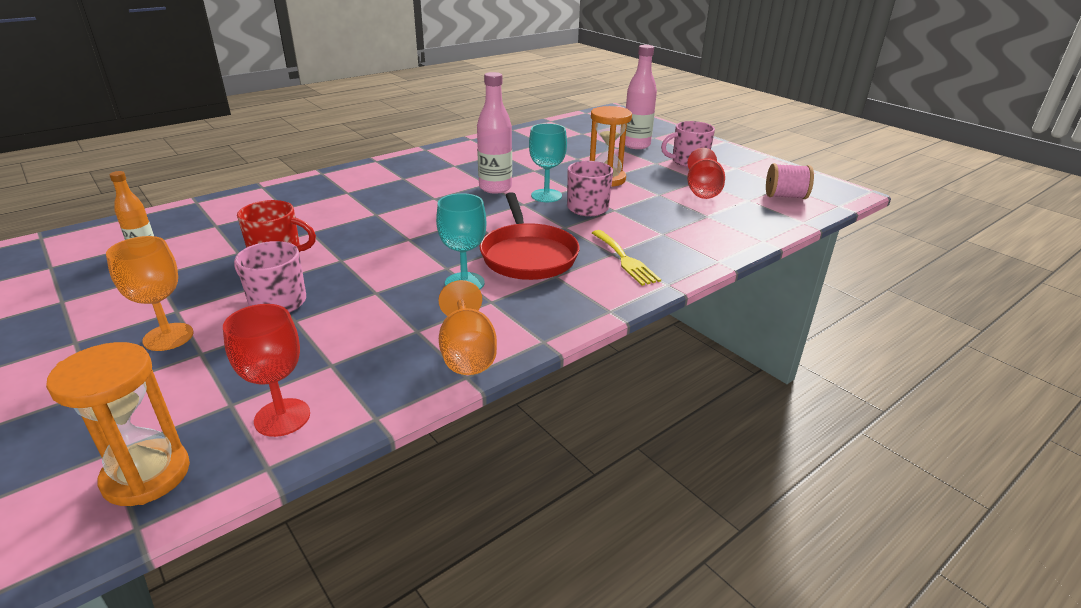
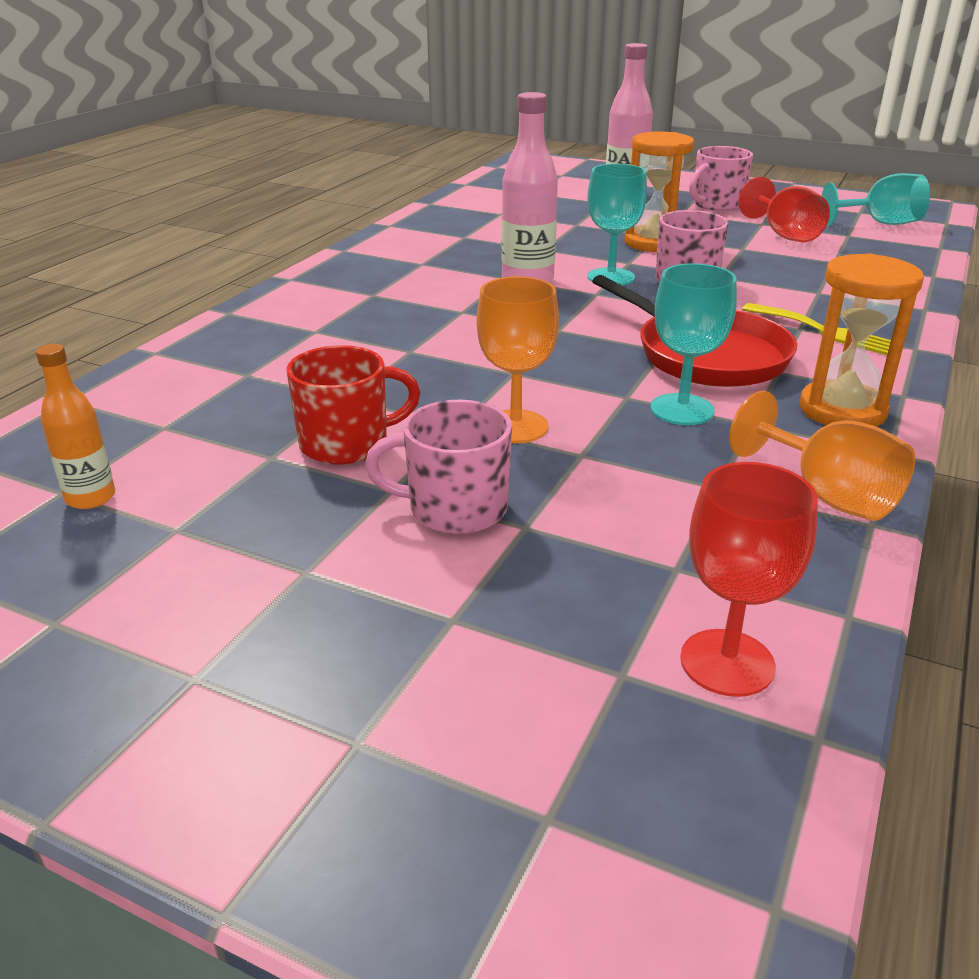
camera: 25 degrees left, 0 degrees up
orange hourglass [46,342,190,506] -> orange hourglass moved to [799,253,924,427]
orange goblet [106,236,194,351] -> orange goblet moved to [477,276,559,443]
pink spool [766,163,814,199] -> turquoise goblet [822,173,930,226]

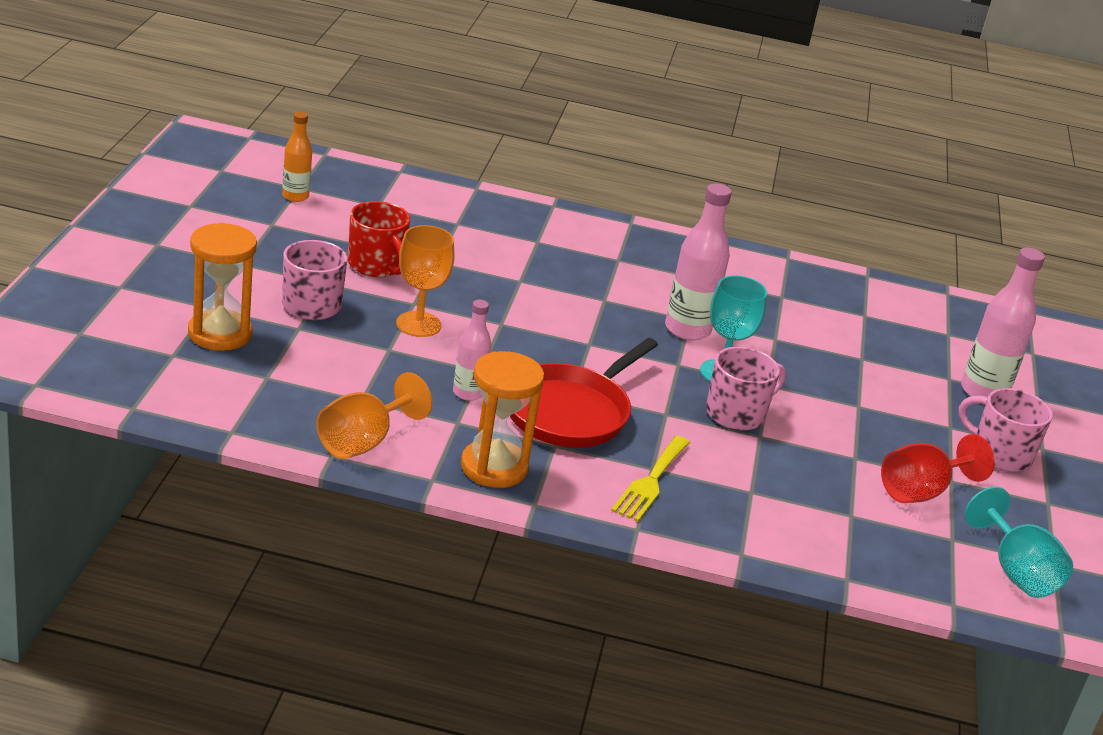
camera: 70 degrees right, 0 degrees up
orange hourglass [624,131,694,252] -> orange hourglass moved to [188,223,257,351]
turquoise goblet [651,263,737,425] -> pink bottle [453,300,491,401]
red goblet [680,462,818,697] -> none

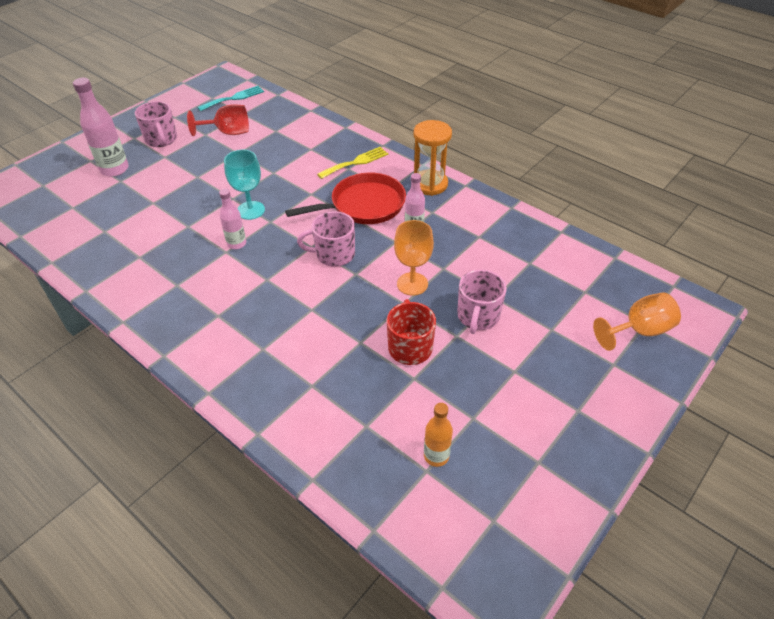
camera: 145 degrees left, 15 degrees up
orange hourglass [188,223,257,351] -> none
orange goblet [316,372,432,459] -> orange goblet moved to [593,292,681,351]
pink bottle [665,184,732,341] -> pink bottle [219,189,246,249], size x0.60
pink mug [706,347,786,431] -> pink mug moved to [297,211,355,267]
turquoise goblet [965,487,1073,598] -> turquoise fork [197,86,264,111]

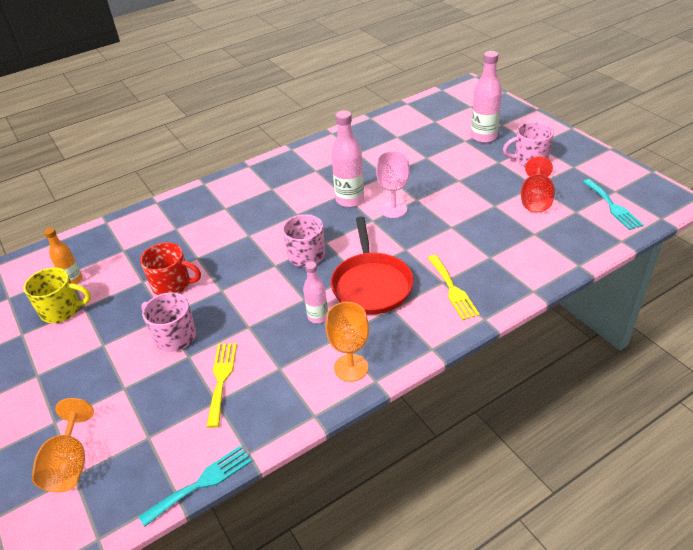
camera: 110 degrees right, 5 degrees down
pink bottle [219,189,246,249] -> pink bottle [331,110,364,207], size x1.65
turquoise goblet [224,150,265,220] -> pink goblet [376,151,410,218]
orange goblet [394,220,434,296] -> orange goblet moved to [326,302,369,382]
orange hourglass [414,120,452,196] -> none
none -> yellow mug [24,267,91,323]
none -> turquoise fork [138,445,252,527]
none -> yellow fork [206,343,237,428]

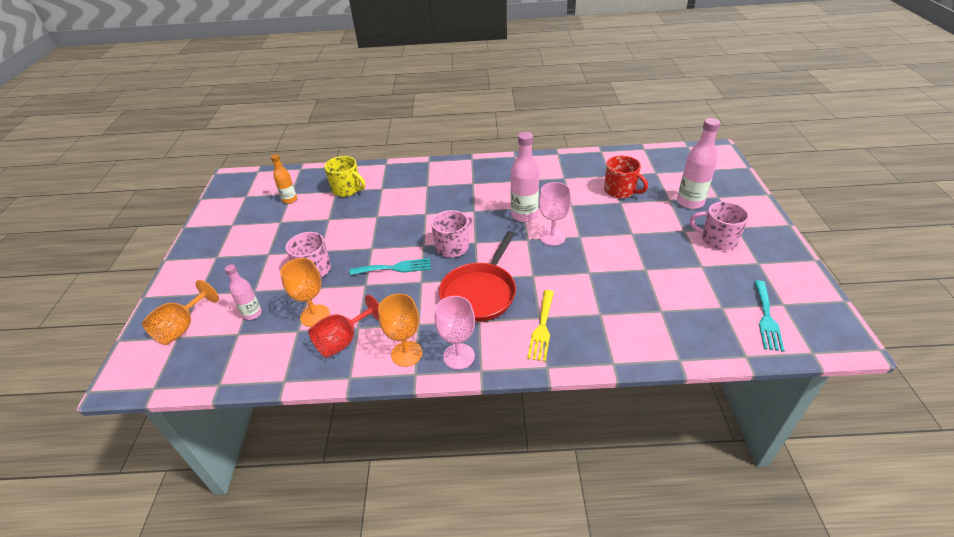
camera: 30 degrees right, 0 degrees up
yellow mug [24,267,91,323] -> yellow mug moved to [324,156,365,197]
turquoise fork [138,445,252,527] -> turquoise fork moved to [350,258,431,275]
red mug [140,243,201,295] -> red mug moved to [604,156,648,198]
yellow fork [206,343,237,428] -> orange goblet [280,258,330,327]
pink bottle [303,262,328,323] -> pink bottle moved to [225,264,262,320]
red goblet [521,156,555,212] -> red goblet moved to [308,295,379,358]
none -> pink goblet [435,296,475,370]

